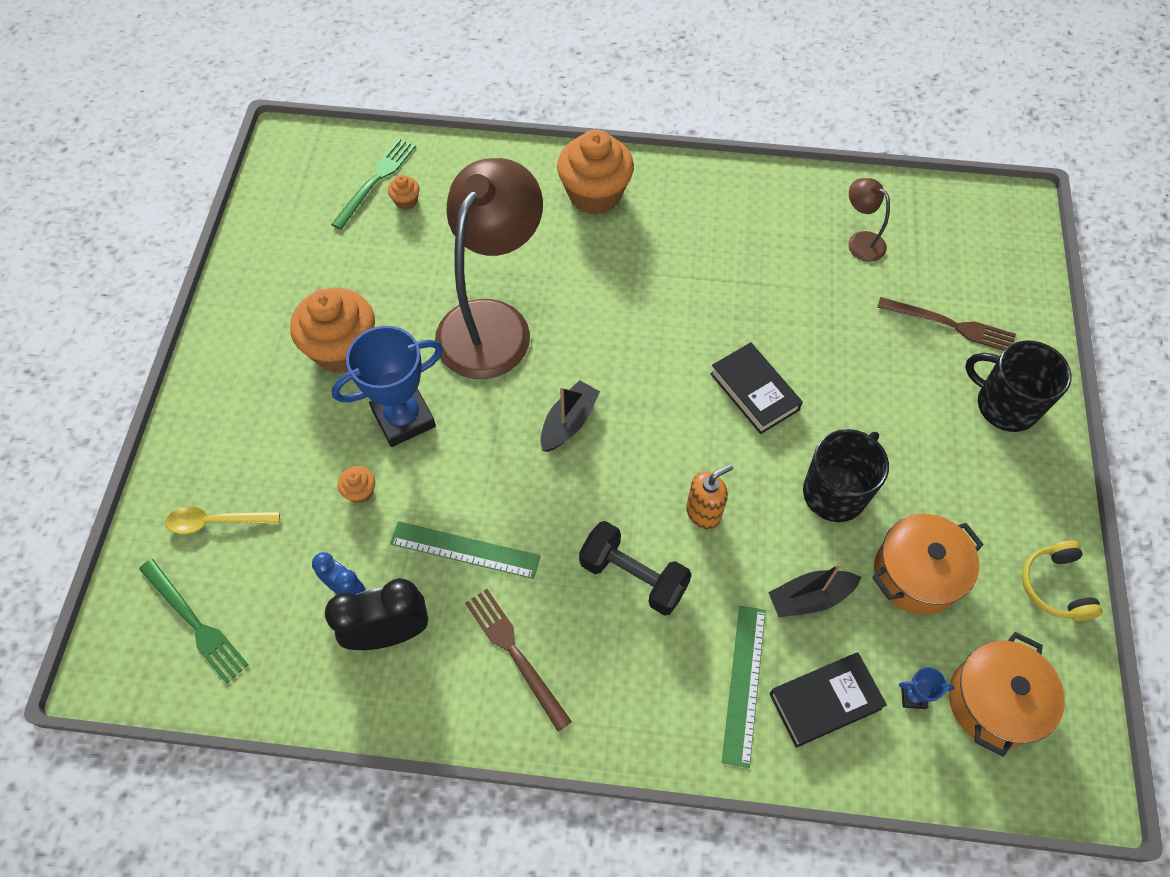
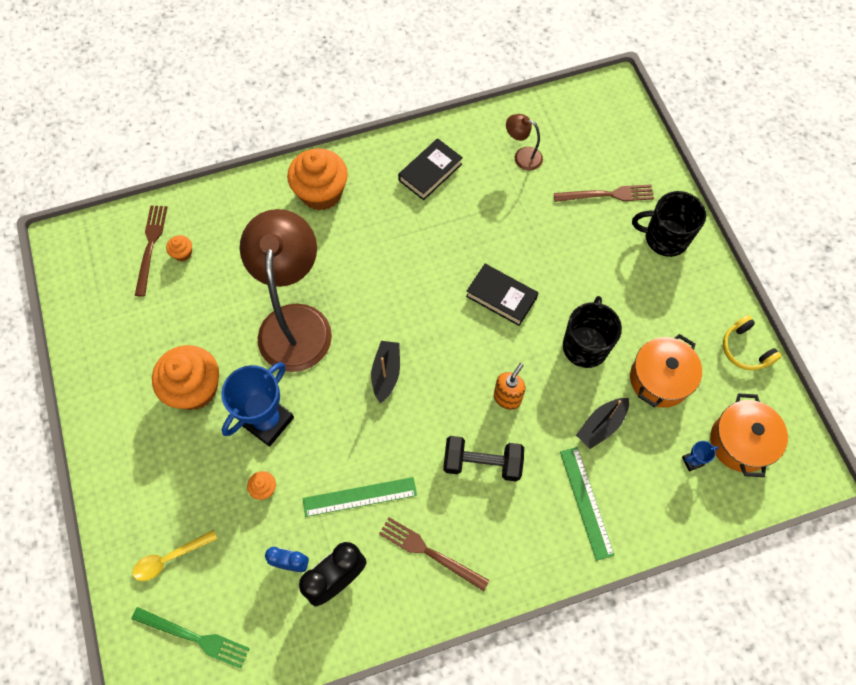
camera: 25 degrees left, 5 degrees up
green fork [331,138,416,230] -> brown fork [135,205,167,297]
black book [770,652,887,748] -> black book moved to [398,138,463,200]

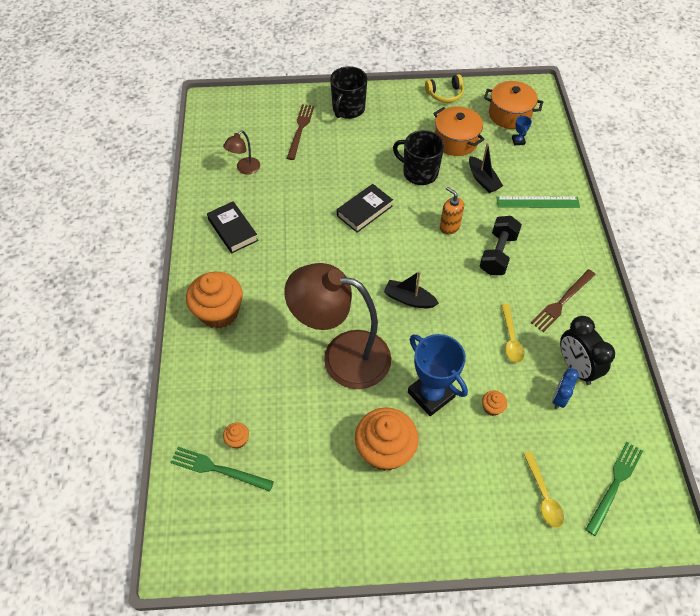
camera: 75 degrees left, 10 degrees down
brown fork [135,205,167,297] -> green fork [170,447,274,492]
green ruler [303,477,417,517] -> yellow spoon [501,304,525,363]

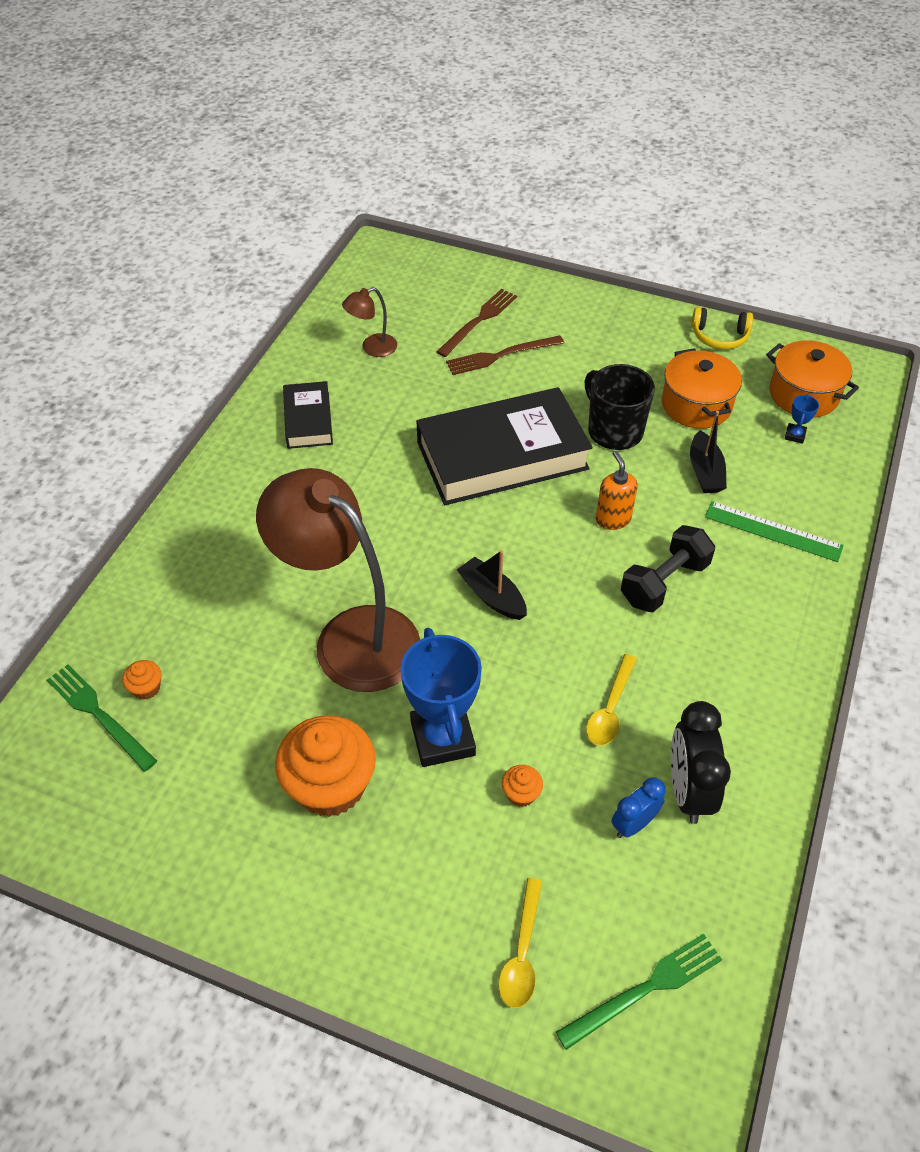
camera: 25 degrees right, 5 degrees down
orange cupcake [186,272,243,329] -> none
black mug [330,66,367,119] -> none
black book [337,184,393,233] -> black book [416,387,592,505], size x1.97
brown fork [531,269,596,332] -> brown fork moved to [446,335,564,375]

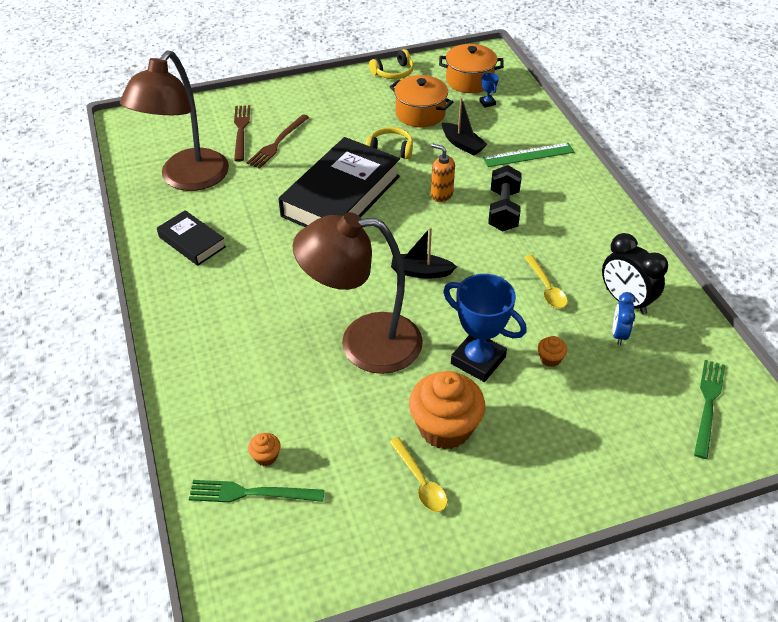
camera: 40 degrees left, 5 degrees down
brown lamp [342,287,397,357] -> brown lamp [120,50,229,191], size x2.37
yellow spoon [498,878,542,1008] -> yellow spoon moved to [390,437,448,512]
black mug [585,364,655,450] -> yellow headphones [365,127,413,159]

